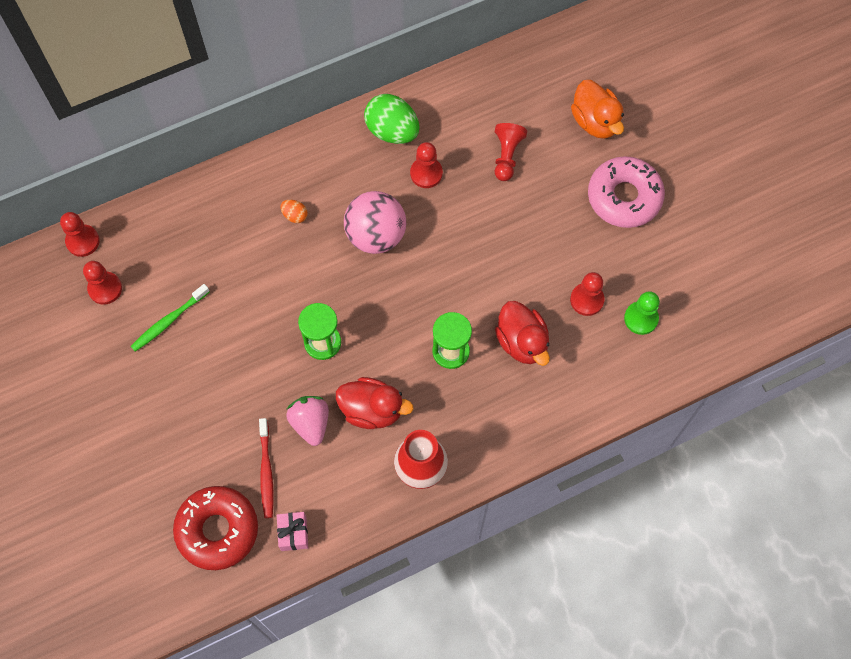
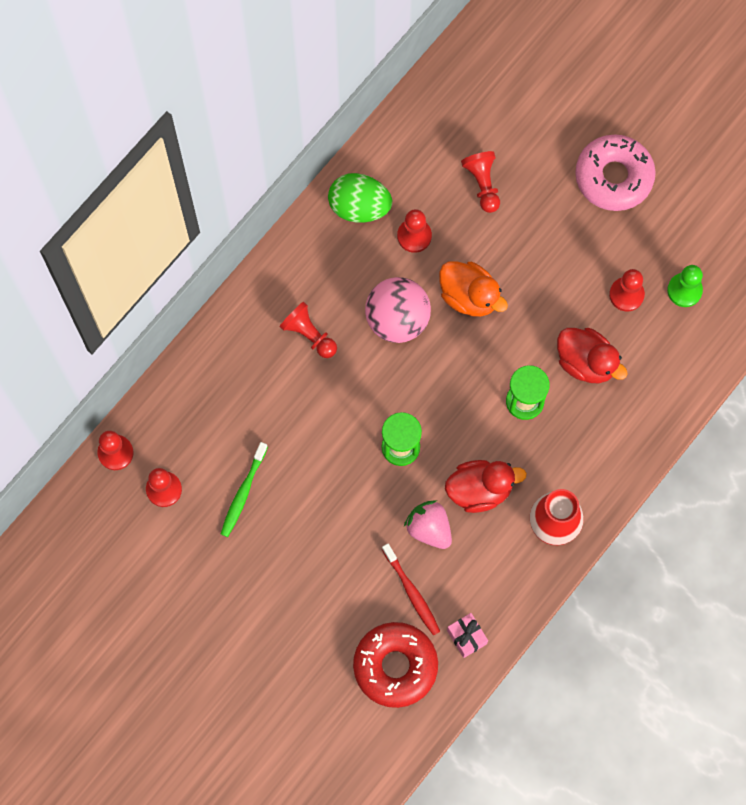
camera: 25 degrees left, 5 degrees up
orange egg [281,200,308,223] -> red pawn [280,302,337,358]
orange duck [571,80,624,139] -> orange duck moved to [439,261,508,317]

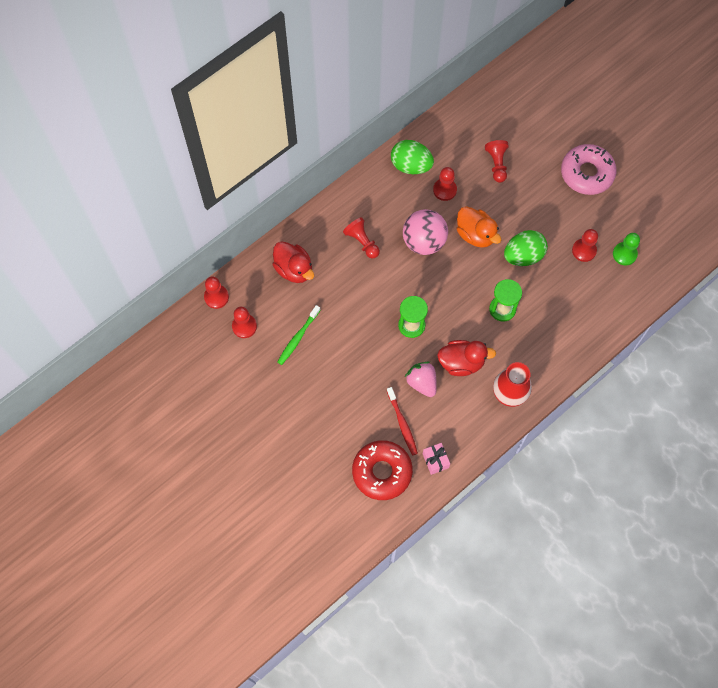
camera: 10 degrees right, 5 degrees down
red duck [557,328,628,383] -> red duck moved to [272,242,314,283]
none -> green egg [504,230,548,266]

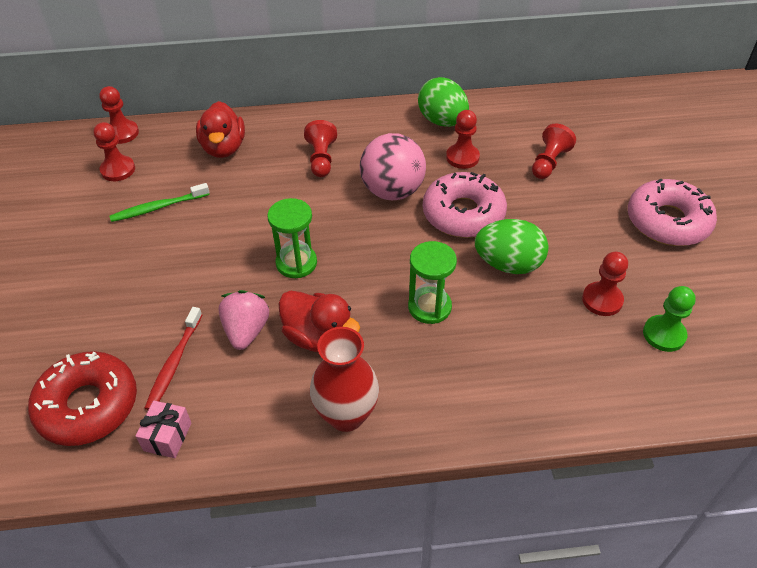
camera: 35 degrees right, 20 degrees down
orange duck [457,206,501,248] -> pink donut [423,172,507,238]

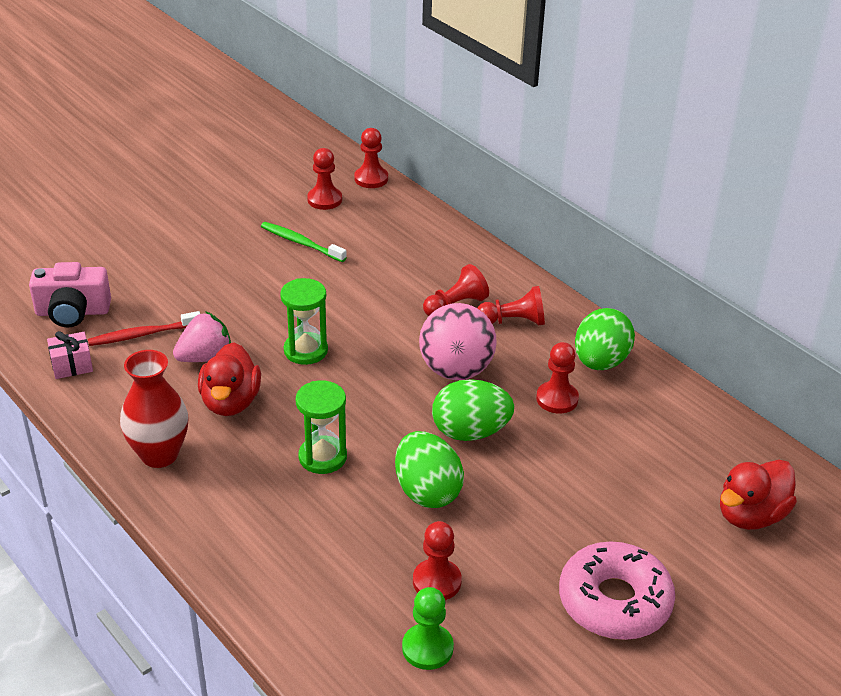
camera: 55 degrees right, 10 degrees down
red donut [28,351,137,446] -> pink camera [29,262,111,328]
red duck [196,101,245,158] -> red duck moved to [720,460,797,530]
pink donut [423,172,507,238] -> green egg [432,379,514,441]
red pawn [532,124,576,179] -> red pawn moved to [478,286,545,326]

